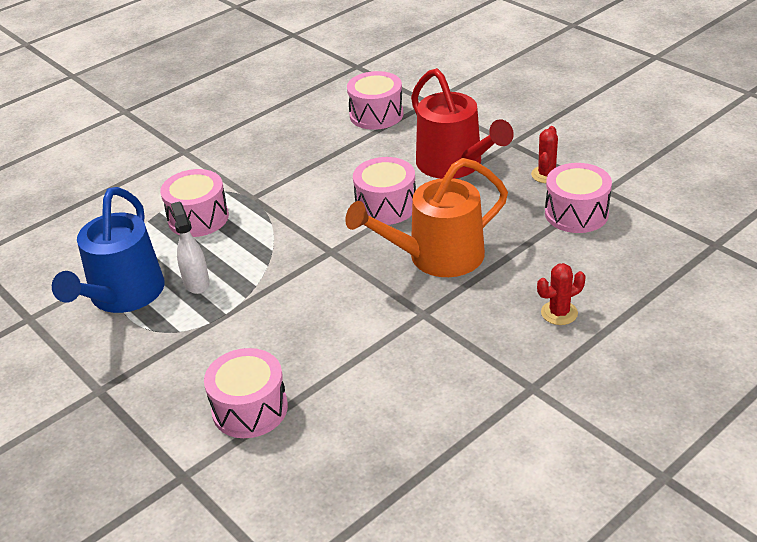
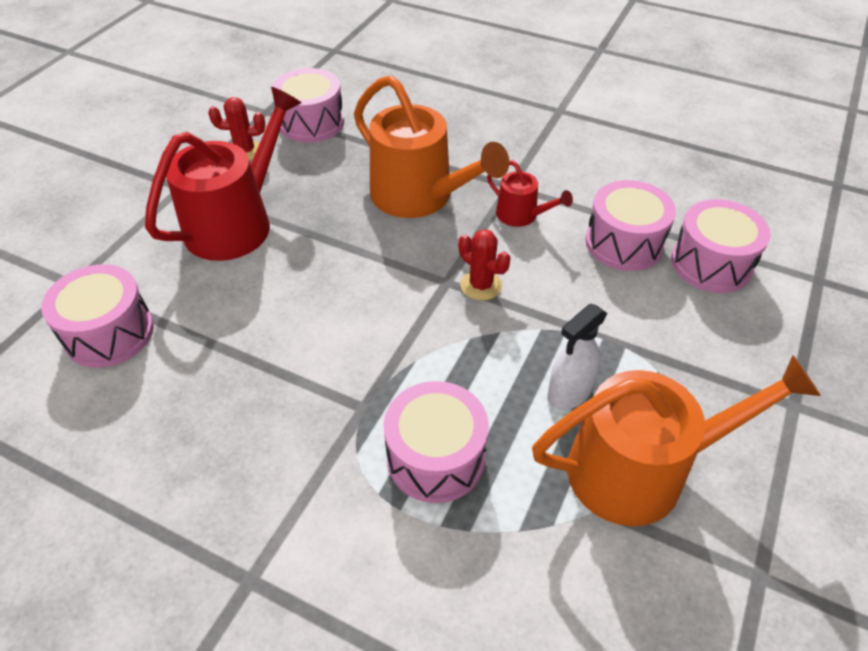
camera: 115 degrees left, 10 degrees up
blue watering can [52,187,165,313] -> orange watering can [532,355,821,526]
pink drum [353,157,416,225] -> pink drum moved to [585,180,676,271]
red cactus [537,263,586,325] -> red cactus moved to [458,229,511,301]
none -> red watering can [487,160,573,227]

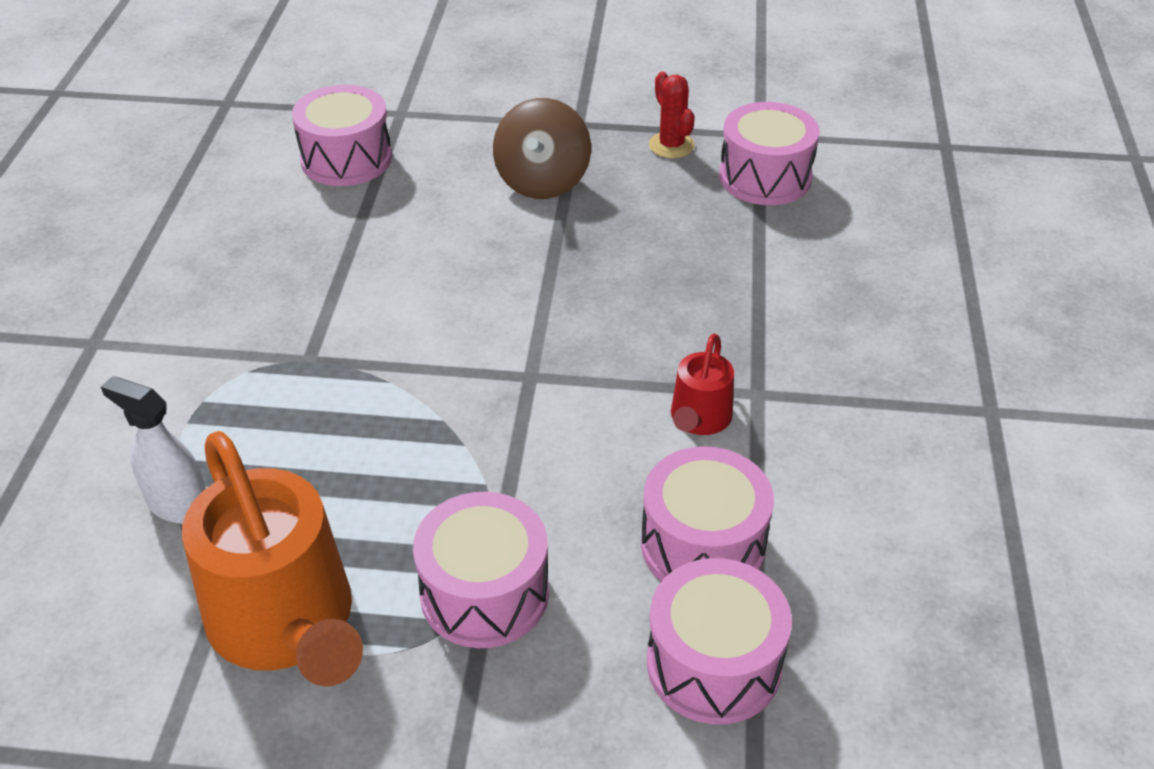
camera: 70 degrees right, 5 degrees down
red watering can [145,87,301,261] -> brown spinning top [493,98,591,199]
orange watering can [354,75,509,218] -> none
pink drum [384,381,489,503] -> pink drum moved to [413,492,549,648]
red cactus [458,229,511,301] -> none
white spray bottle [547,304,607,410] -> white spray bottle moved to [101,376,206,524]

